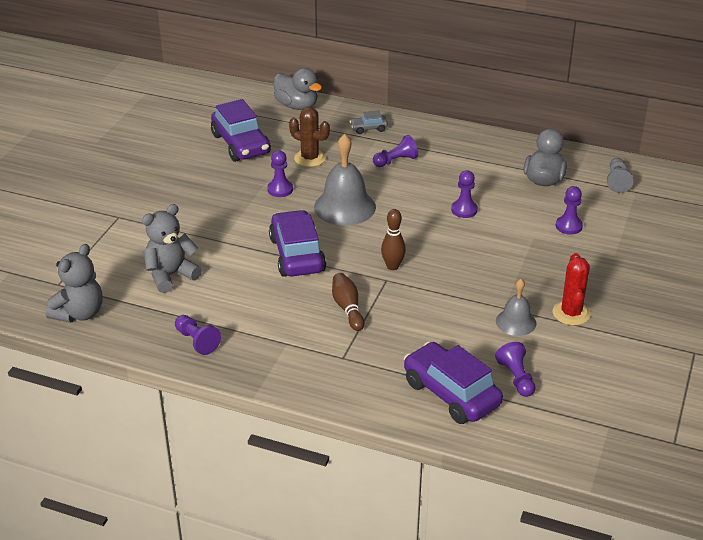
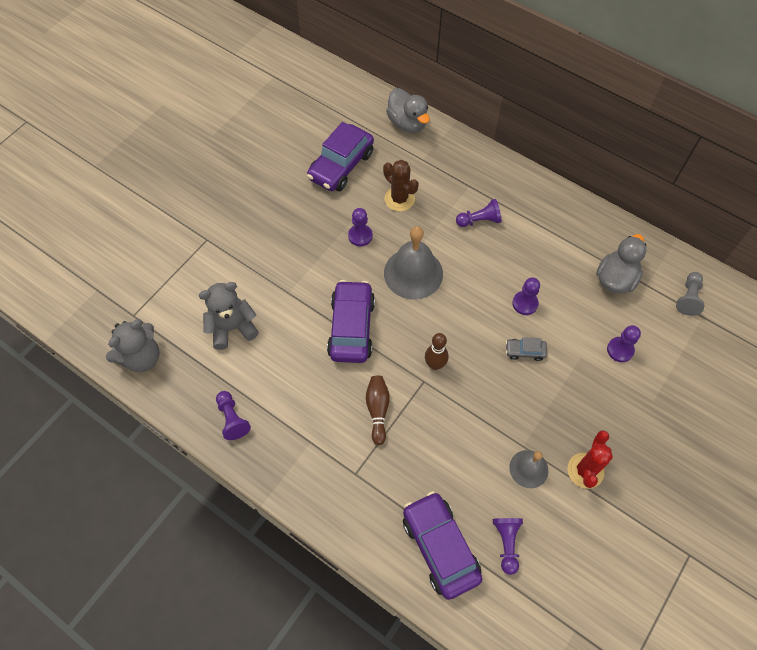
camera: 15 degrees right, 25 degrees up
purple car [211,99,271,162] -> purple car turned 45 degrees clockwise [307,122,374,191]
grey car [350,110,388,134] -> grey car moved to [506,337,547,361]

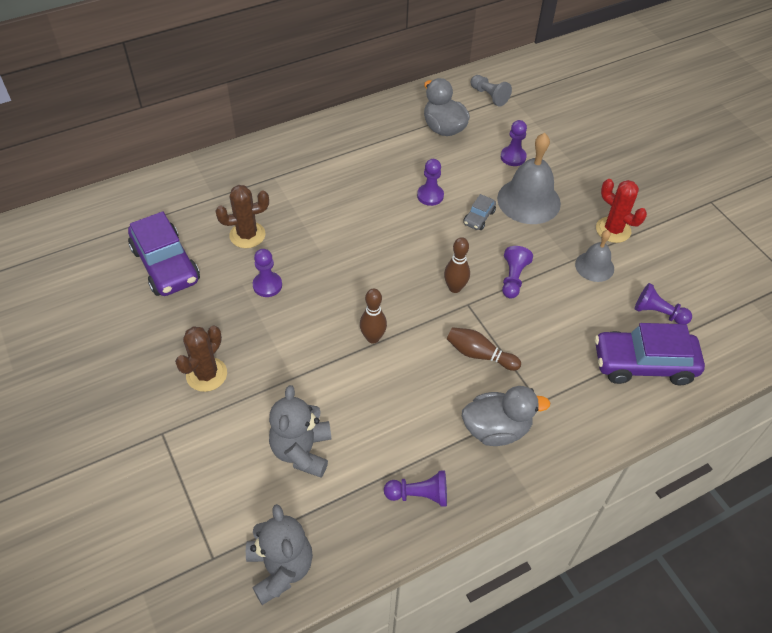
camera: 65 degrees left, 10 degrees down
purple car [327,280,375,363] -> brown bowling pin [360,288,387,344]
grey bell [384,226,443,299] -> grey bell moved to [497,133,561,224]
grey duck [386,88,430,133] -> grey duck moved to [462,386,550,446]
purple pawn [456,199,501,227] -> purple pawn moved to [502,246,533,298]
none -> brown cactus [175,326,227,392]

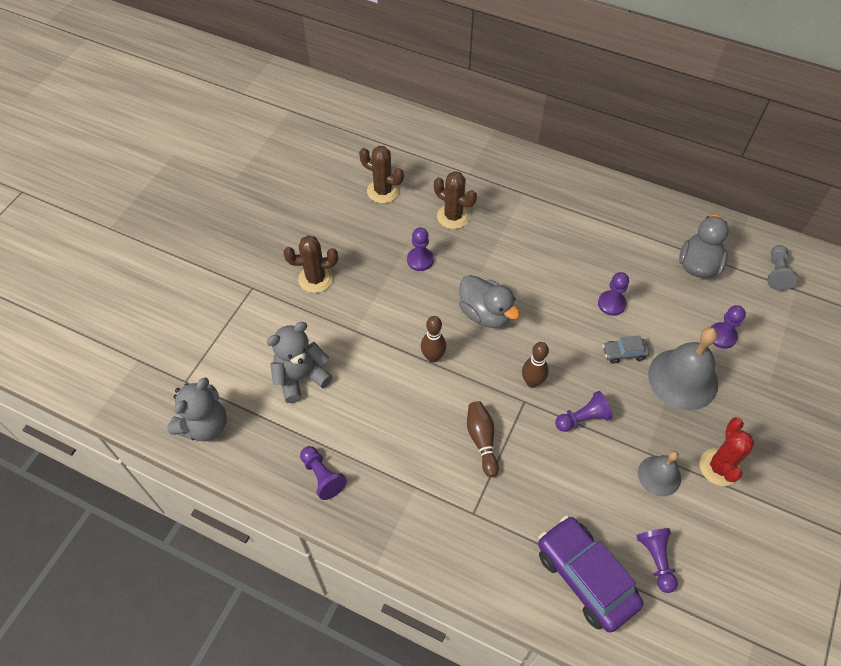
camera: 55 degrees right, 5 degrees up
purple car [128,211,200,296] -> brown cactus [359,146,404,203]
grey duck [462,386,550,446] -> grey duck moved to [459,275,520,328]

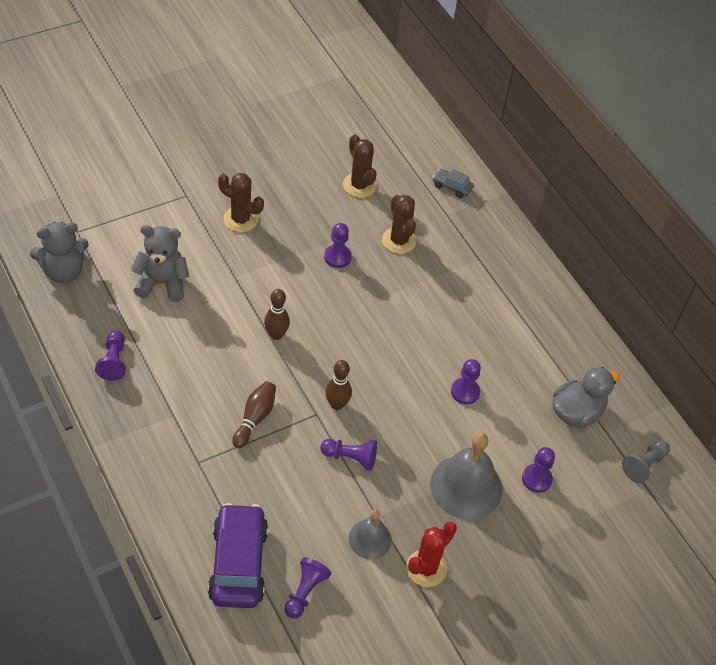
camera: 30 degrees right, 5 degrees down
grey duck [459,275,520,328] -> none
grey car [603,335,649,364] -> grey car moved to [432,169,474,198]

